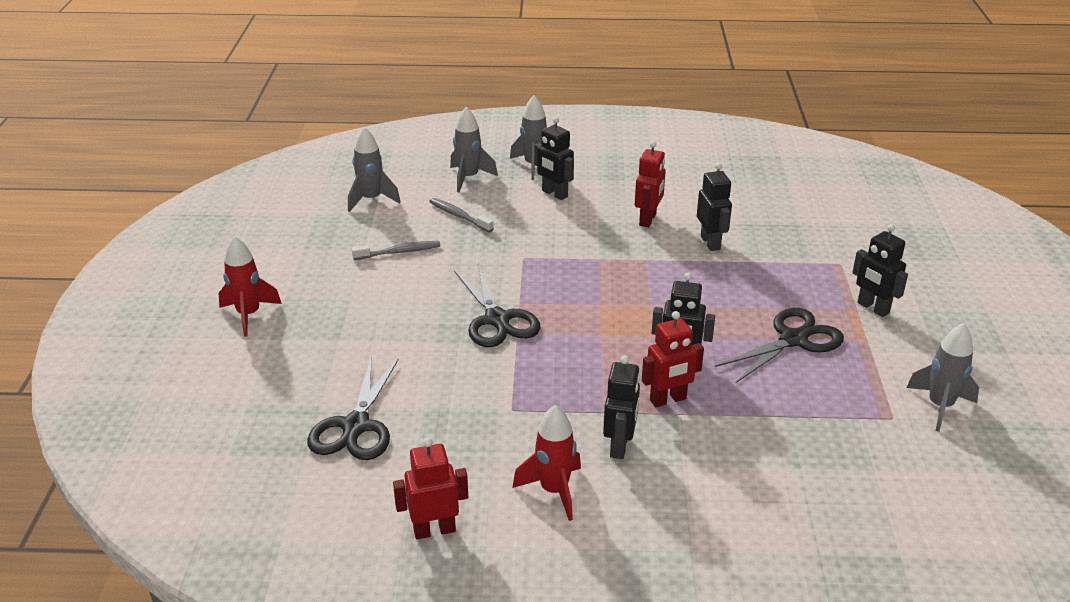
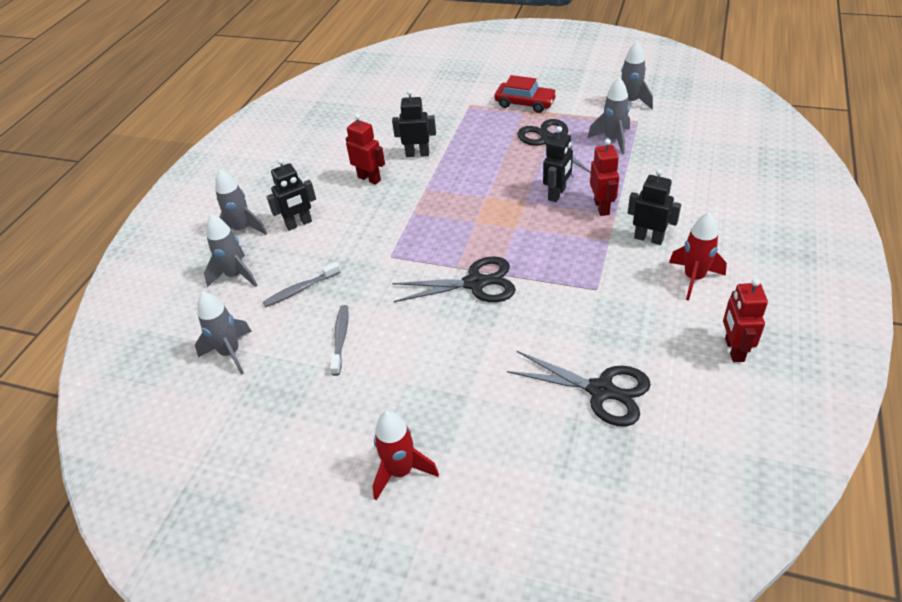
camera: 70 degrees left, 10 degrees up
black robot [852,224,908,317] -> red car [495,75,557,113]
none -> grey rocket [588,77,630,154]

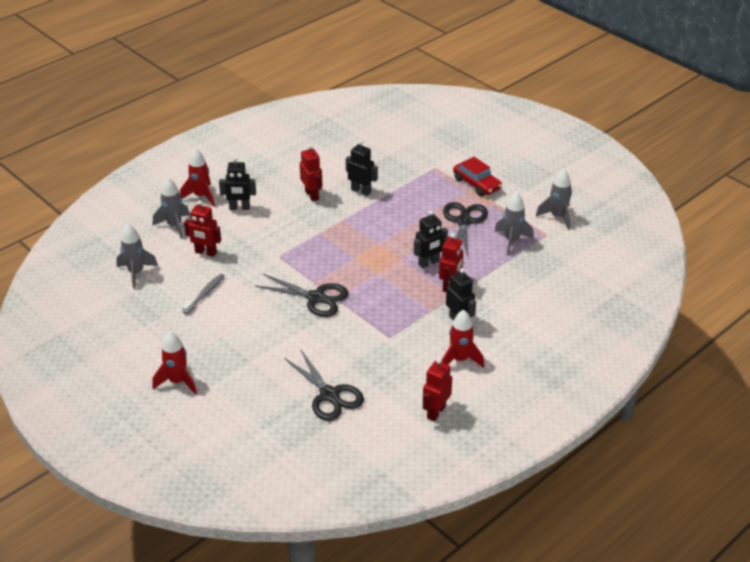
camera: 25 degrees right, 5 degrees down
grey rocket [215,169,267,235] -> red rocket [180,148,215,207]
grey toothbrush [263,262,340,307] -> red robot [184,200,221,257]

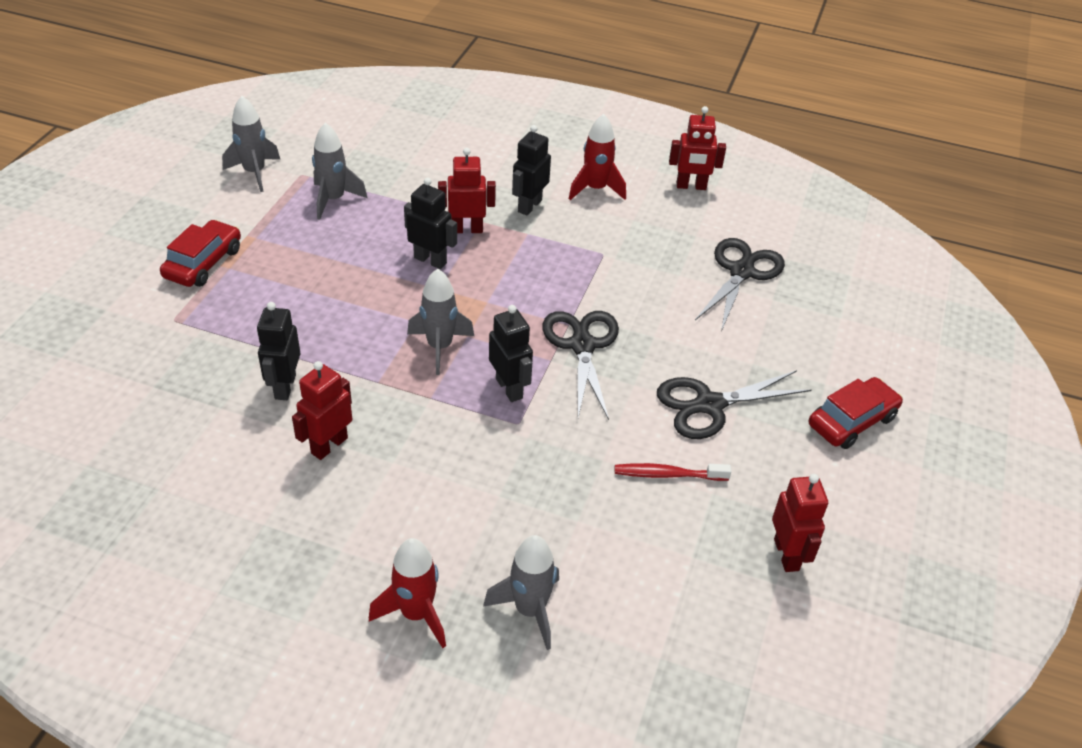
camera: 120 degrees left, 5 degrees up
grey rocket [116,224,158,289] -> grey rocket moved to [407,269,474,375]
red rocket [152,332,197,394] -> red car [809,377,903,449]
grey toothbrush [182,274,225,314] -> red toothbrush [615,463,731,481]
red robot [184,200,221,257] -> red robot moved to [772,474,828,572]
black robot [219,157,256,210] -> black robot moved to [489,305,533,402]
black scissors [443,202,488,257] -> black scissors moved to [657,370,812,439]

